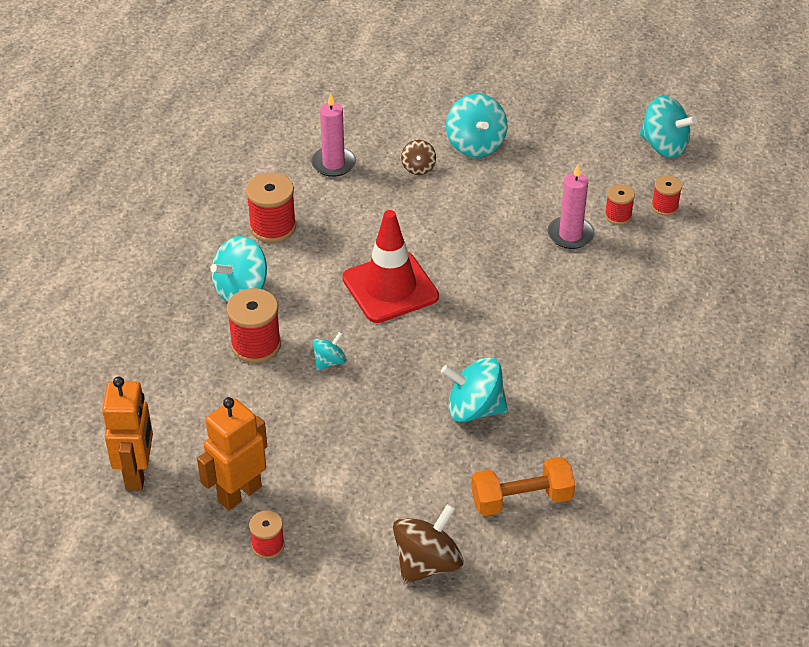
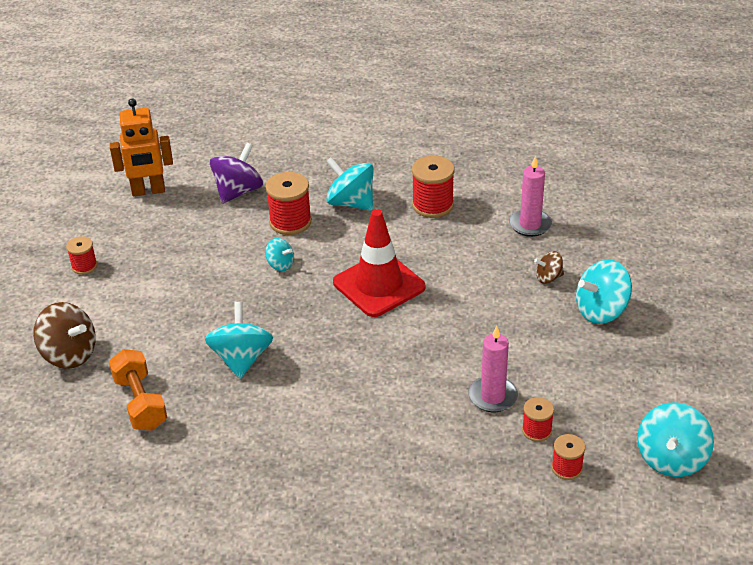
camera: 80 degrees right, 5 degrees down
orange robot [197,397,267,510] -> none
none -> purple spinning top [210,143,263,204]

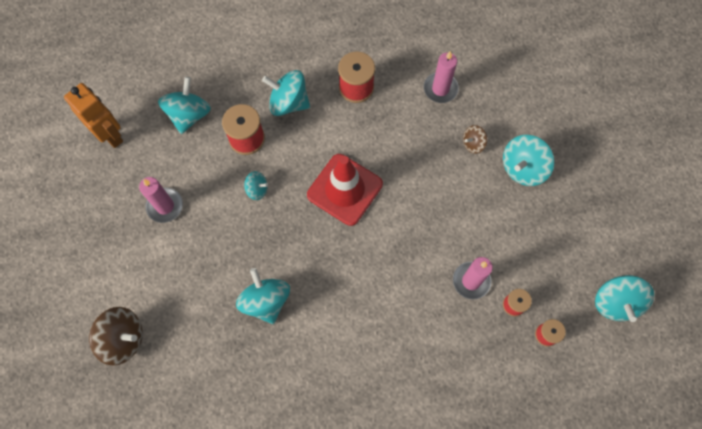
camera: 20 degrees left, 30 degrees up
red spool [66,236,97,275] -> none
orange dumbbell [109,349,167,431] -> none
orange robot [110,99,173,196] -> orange robot turned 105 degrees counterclockwise [64,83,123,148]
purple spinning top [210,143,263,204] -> turquoise spinning top [158,77,211,134]
none -> pink candle [139,177,183,223]

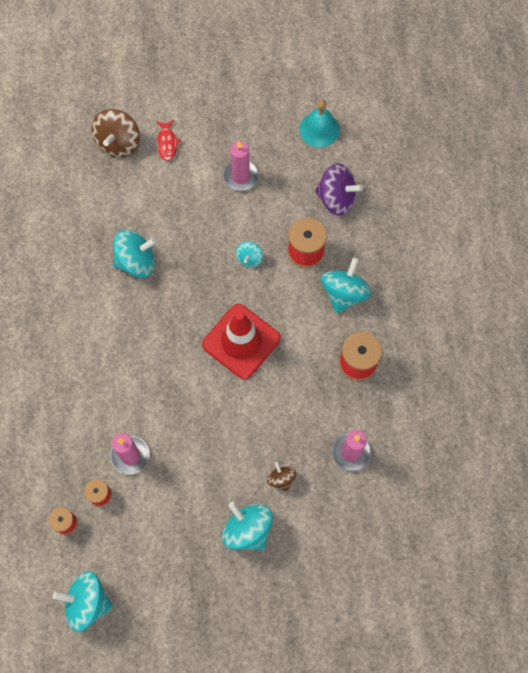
camera: 95 degrees right, 0 degrees up
orange robot [64,83,123,148] -> turquoise bell [299,100,340,147]
turquoise spinning top [158,77,211,134] -> purple spinning top [315,163,363,216]
none -> red fish [156,120,181,161]

